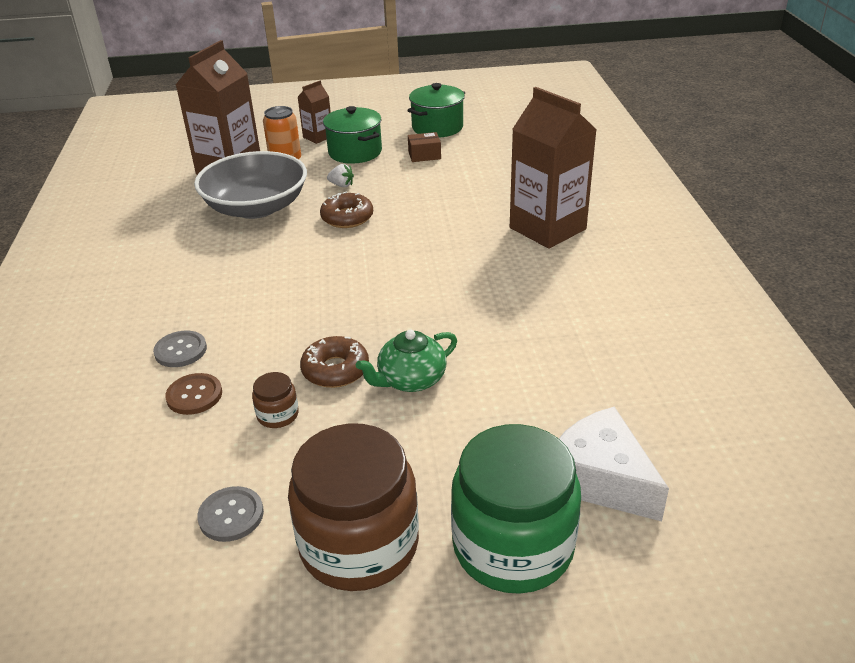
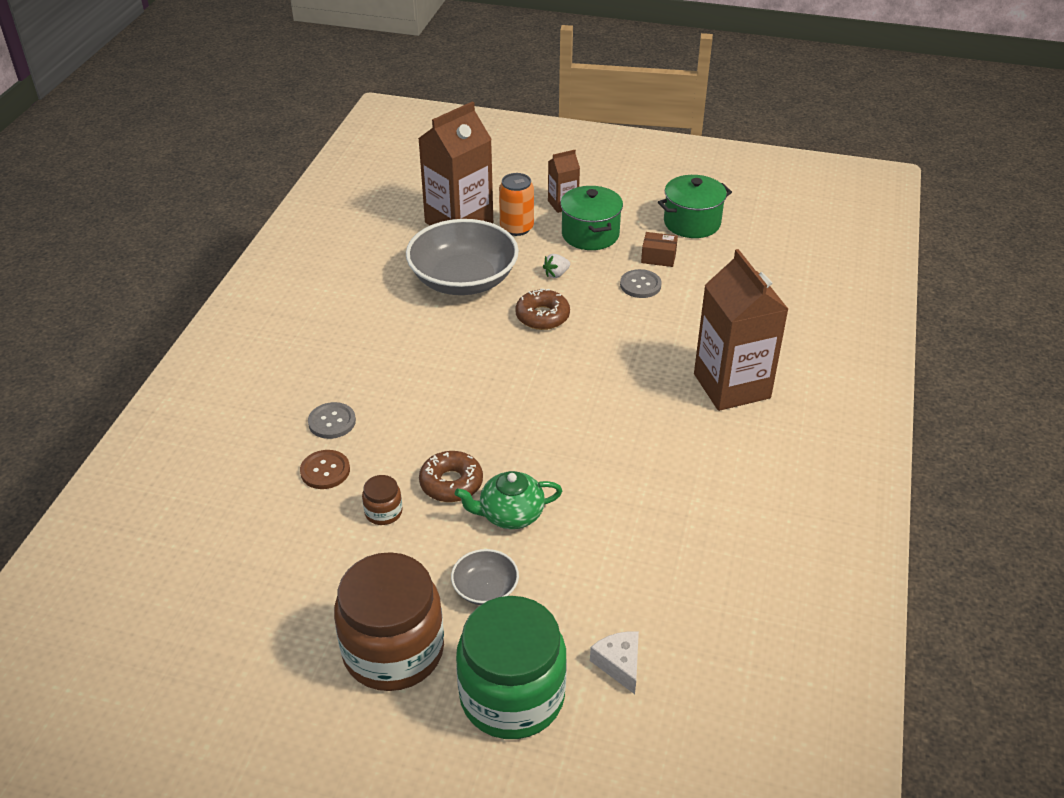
camera: 20 degrees right, 5 degrees up
grey button [197,486,264,542] -> grey button moved to [620,269,662,298]
white strawberry [327,164,354,187] -> white strawberry turned 105 degrees clockwise [543,254,570,278]
white cheese [559,407,669,521] -> white cheese [590,631,639,694], size x0.55
none -> grey bowl [451,549,519,605]

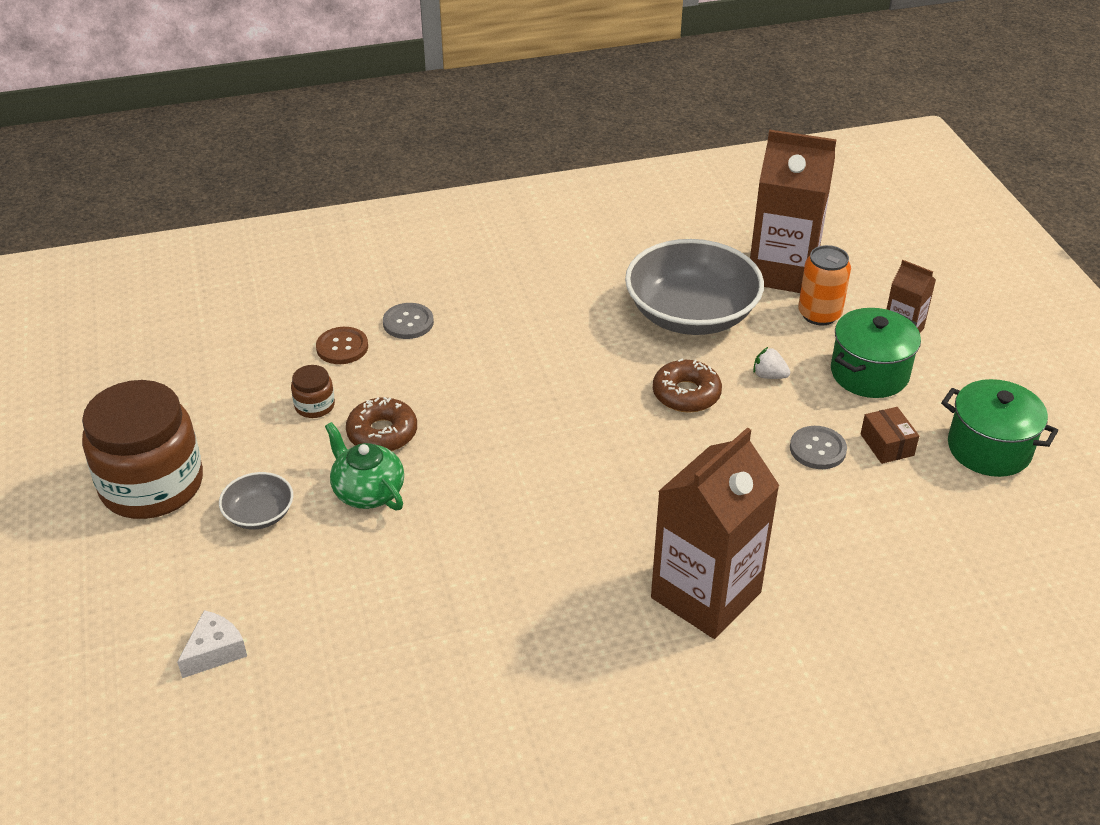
camera: 60 degrees right, 0 degrees up
green jar [456,596,567,739] -> none

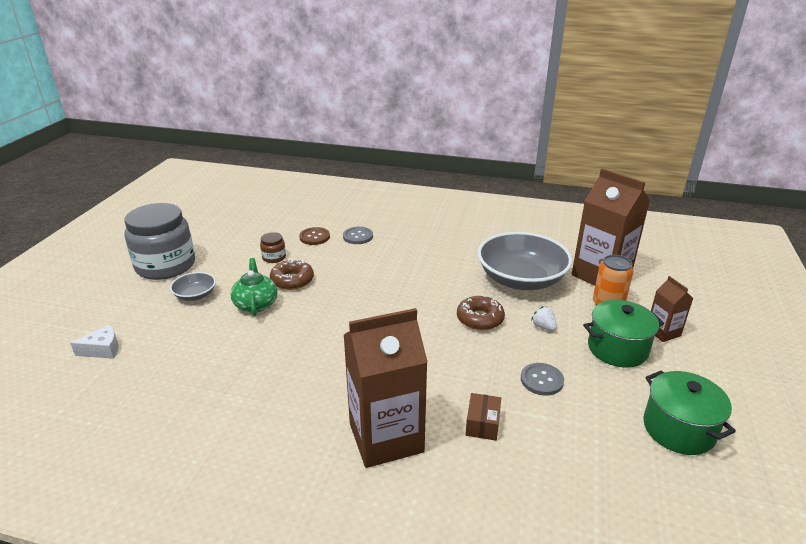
camera: 30 degrees right, 10 degrees down
brown jar [82,380,203,519] -> grey jar [125,203,195,280]
brown box [861,407,919,464] -> brown box moved to [466,393,501,441]

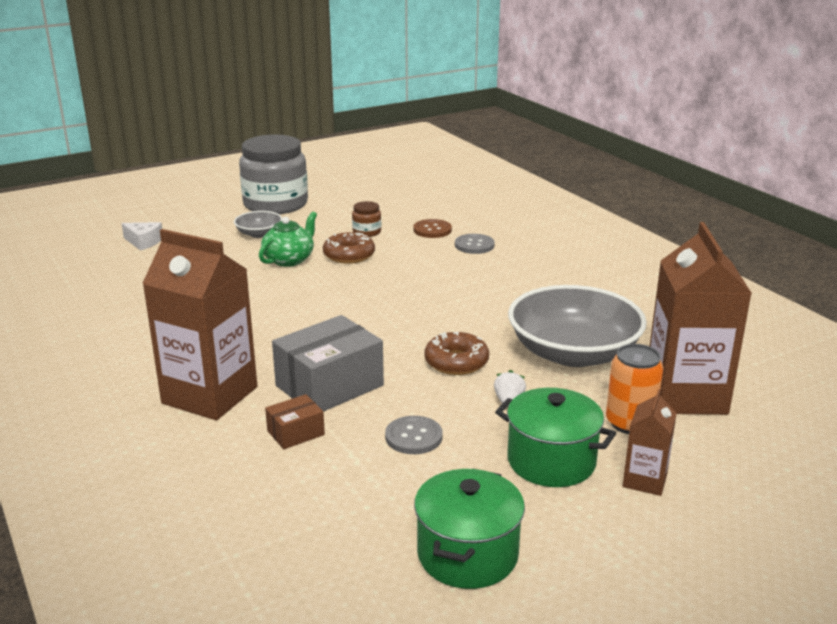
camera: 45 degrees right, 5 degrees down
none -> grey box [272,315,384,412]

